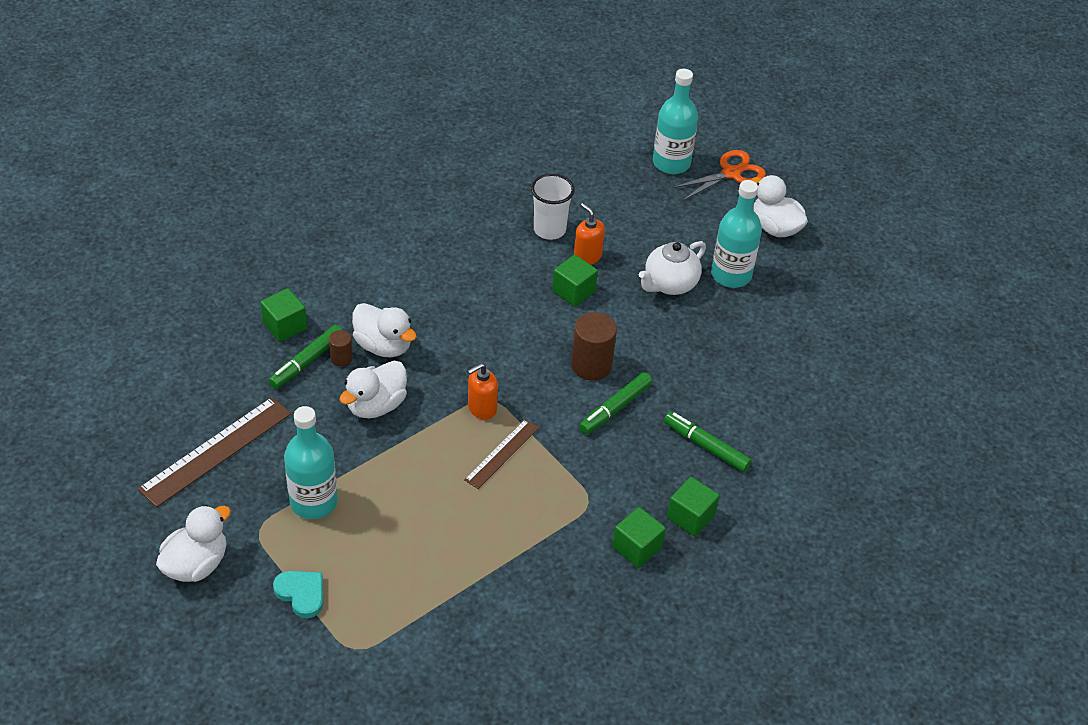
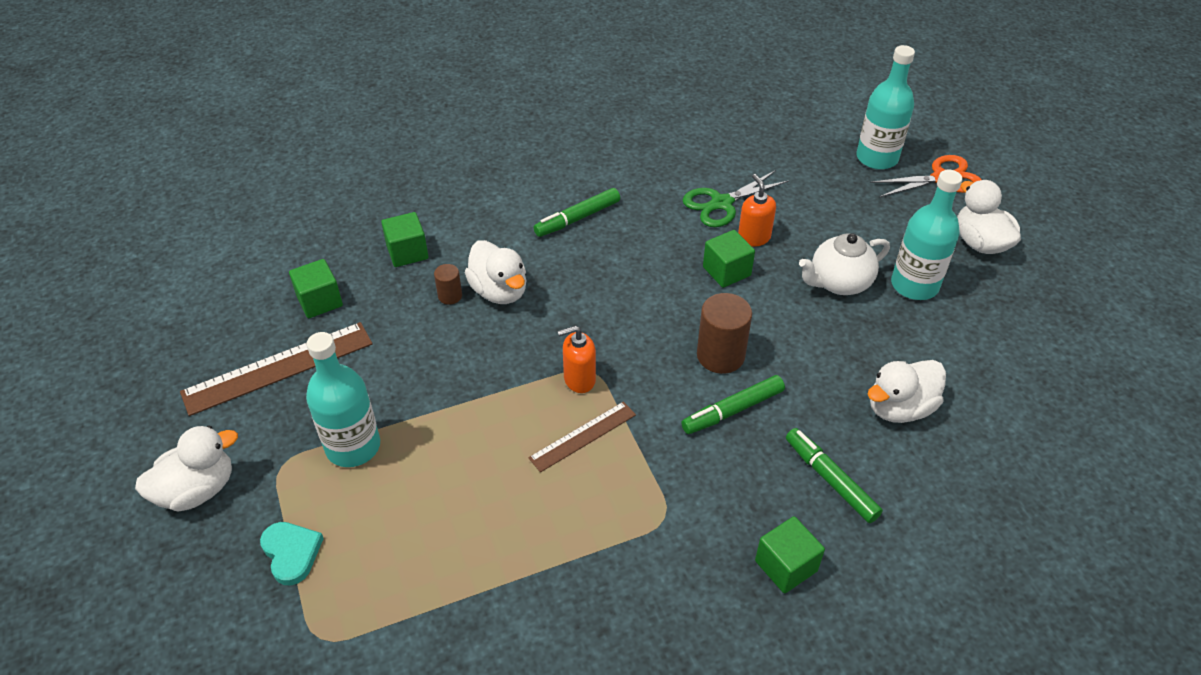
camera: 20 degrees right, 0 degrees up
green marker [269,325,342,389] -> green marker moved to [533,188,620,237]
white duck [339,361,407,418] -> white duck moved to [868,360,946,423]
white cup [531,174,574,240] -> green scissors [683,170,790,227]
green cube [612,507,666,568] -> green cube moved to [289,259,343,318]

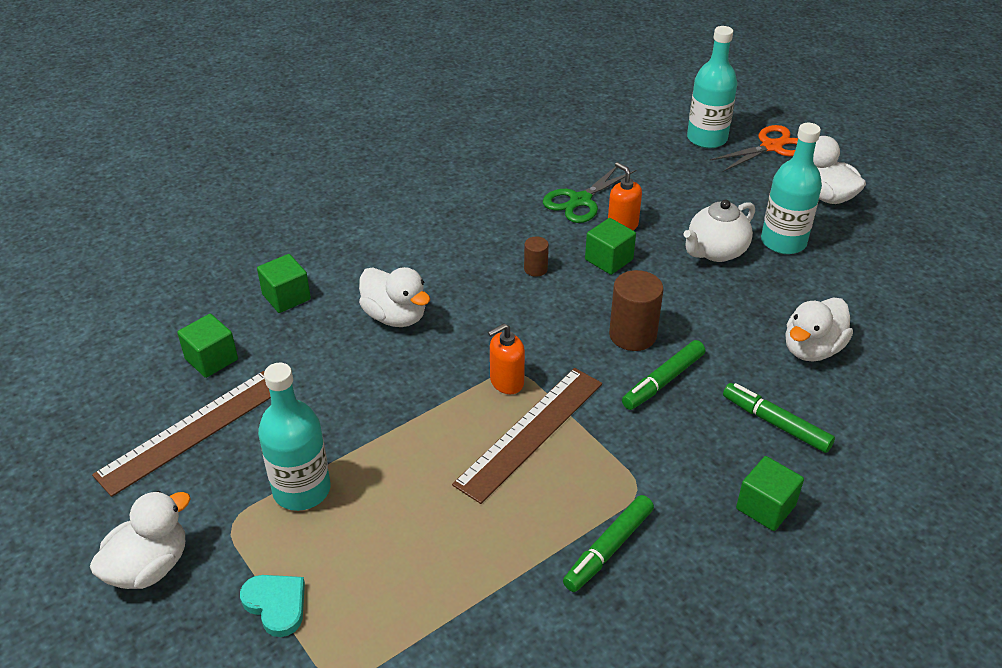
camera: 15 degrees left, 5 degrees down
brown cylinder [434,264,462,305] -> brown cylinder moved to [524,237,549,277]
brown ruler [528,402,636,472] -> brown ruler [452,368,602,504], size x1.68
green marker [533,188,620,237] -> green marker moved to [563,495,654,592]

